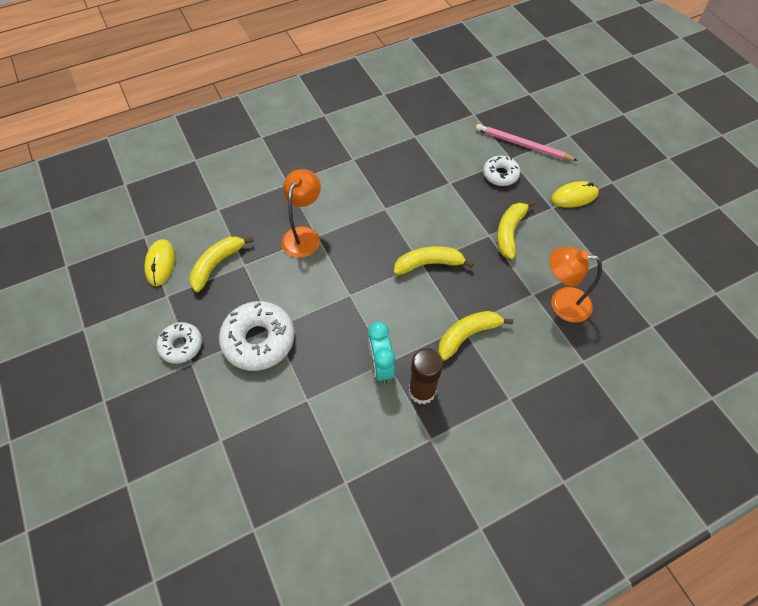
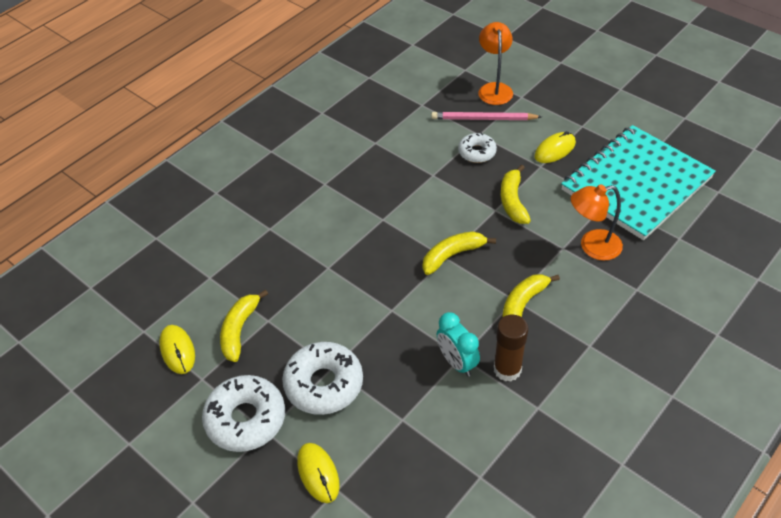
camera: 20 degrees left, 10 degrees down
white donut [157,322,202,364] -> white donut [202,375,285,452], size x1.69
orange lamp [281,169,321,258] -> orange lamp moved to [478,22,513,105]
none -> yellow mouse [297,443,340,503]
none -> turquoise notebook [561,125,716,240]

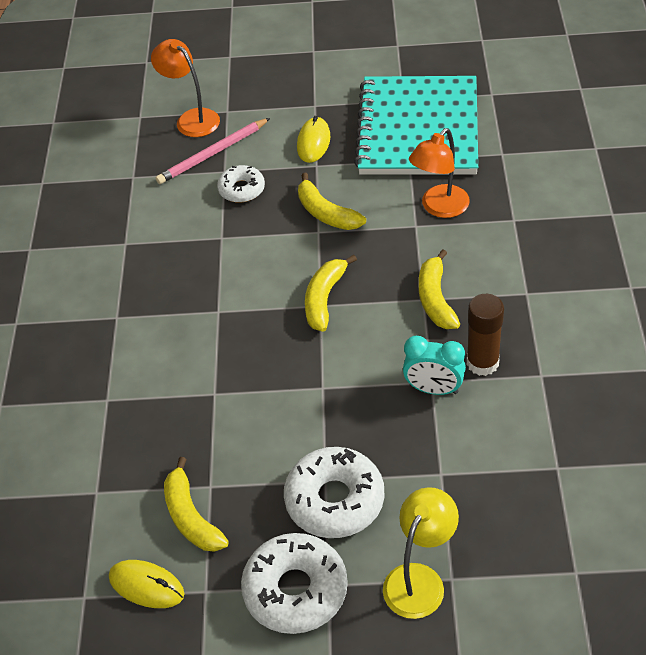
camera: 40 degrees left, 0 degrees up
yellow mouse [297,443,340,503] -> yellow lamp [383,487,459,619]

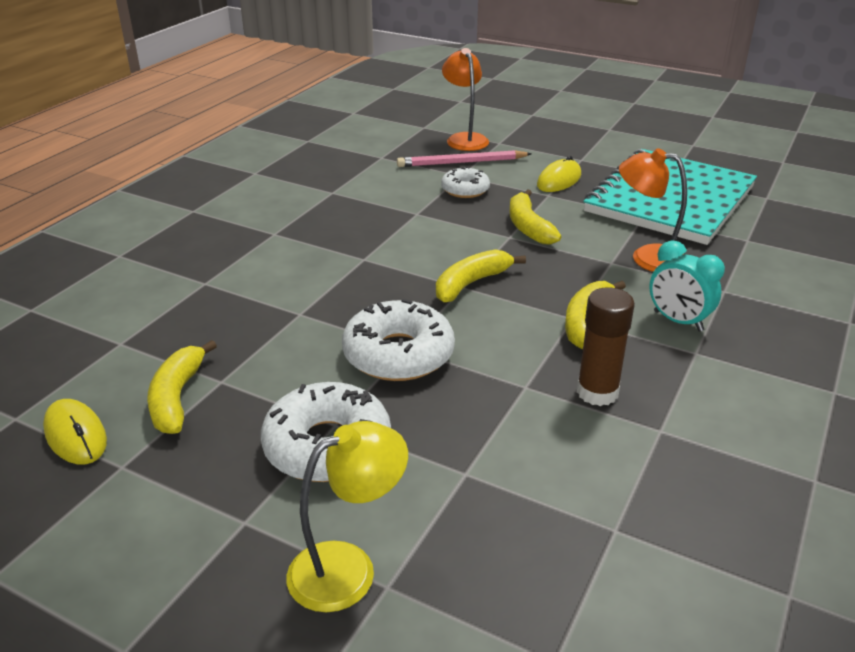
camera: 25 degrees right, 15 degrees down
white donut [241,533,348,634] -> white donut moved to [342,299,455,381]
turquoise clock [403,336,466,395] -> turquoise clock moved to [649,240,725,332]
orange lamp [409,128,470,218] -> orange lamp turned 45 degrees clockwise [619,148,687,272]

